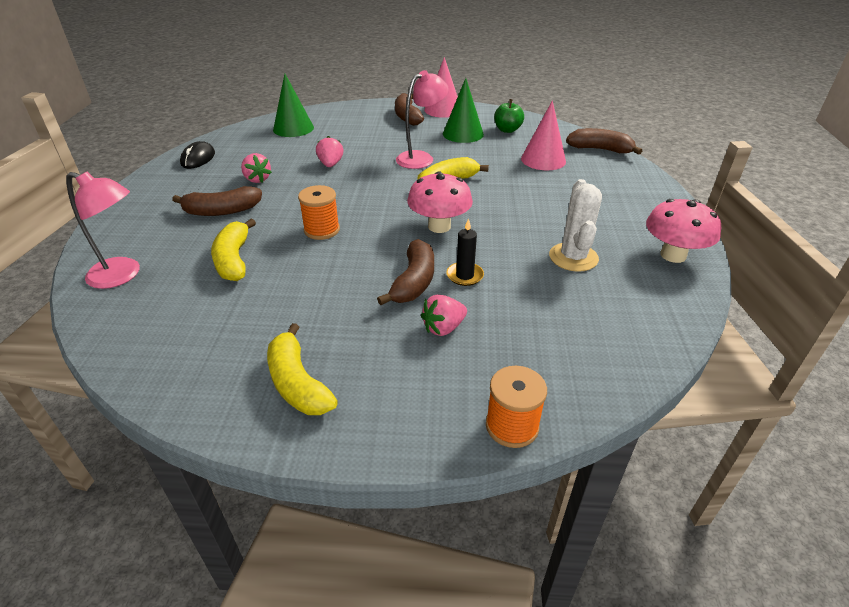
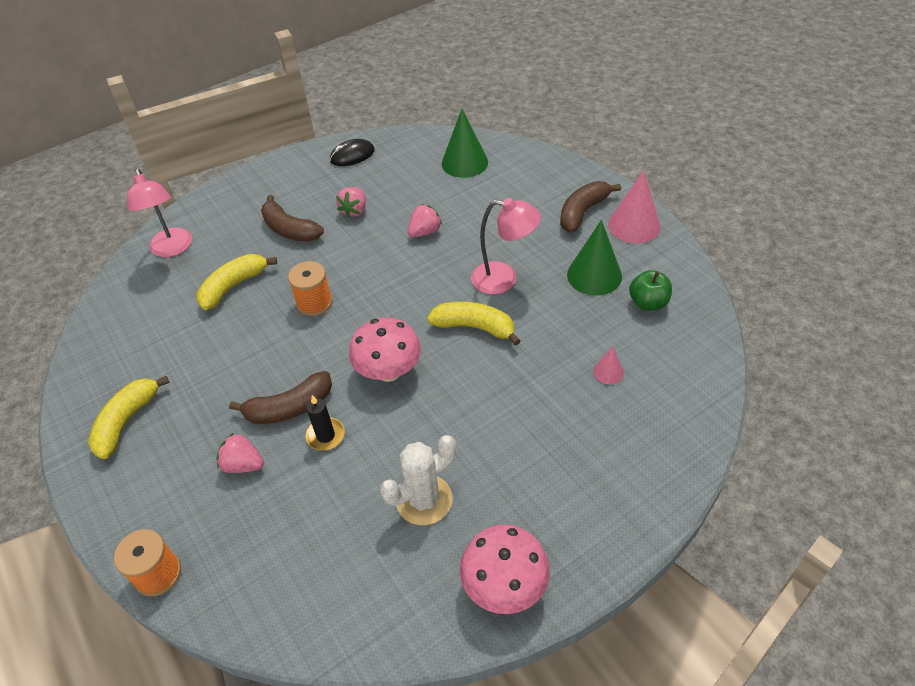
camera: 55 degrees right, 10 degrees up
pink cone [521,101,566,170] -> pink cone [593,346,624,384], size x0.50
brown banana [566,128,642,155] -> none

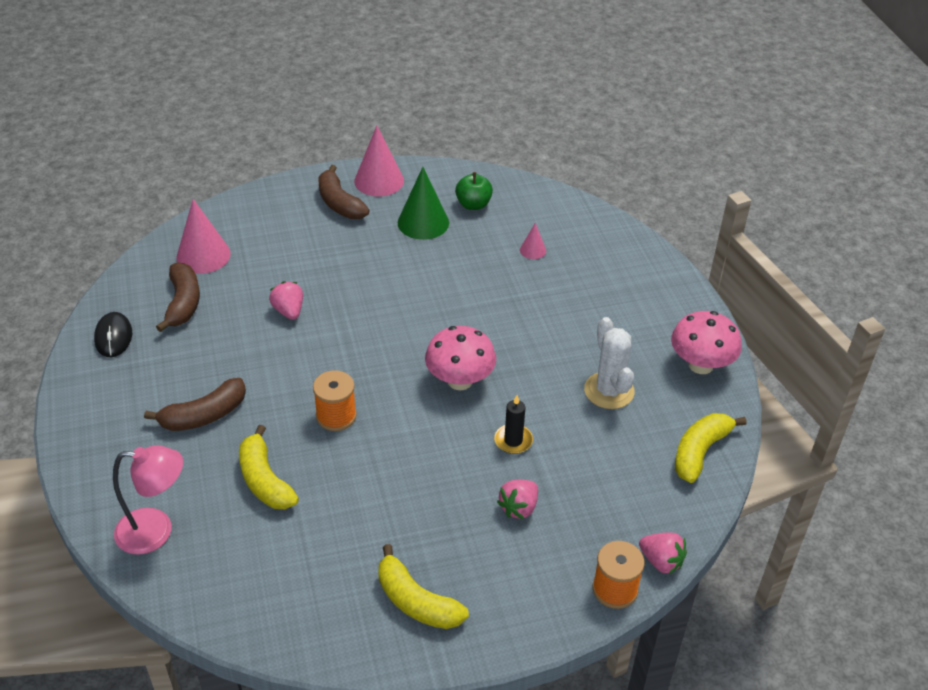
camera: 75 degrees left, 5 degrees down
brown banana [229,371,332,424] -> brown banana moved to [156,262,200,332]
pink strawberry [336,187,366,218] -> pink strawberry moved to [639,532,687,574]
yellow banana [427,301,520,346] -> yellow banana moved to [675,413,747,483]
green cone [442,109,488,178] -> pink cone [176,199,231,274]
pink lamp [471,198,541,294] -> none

